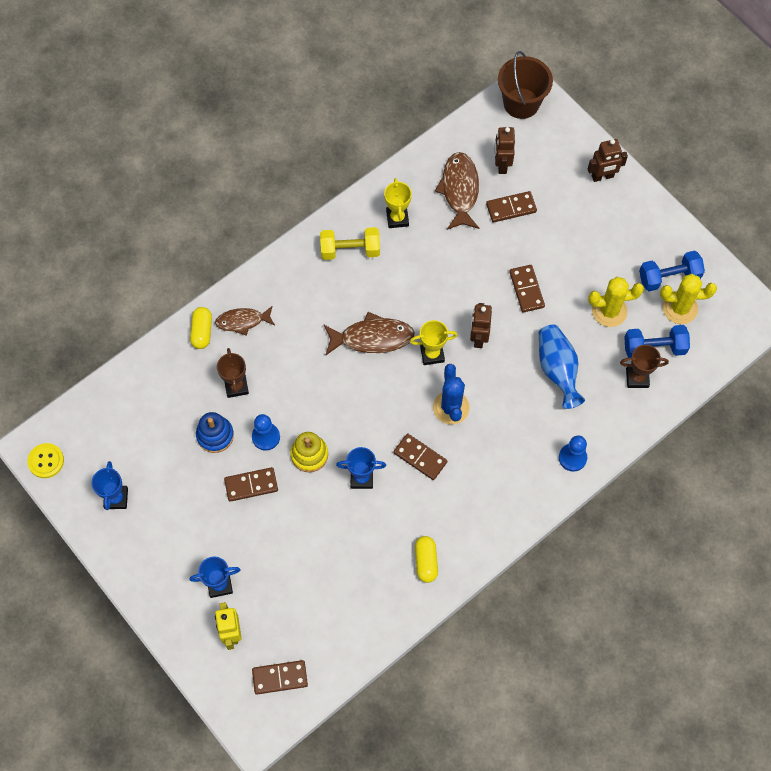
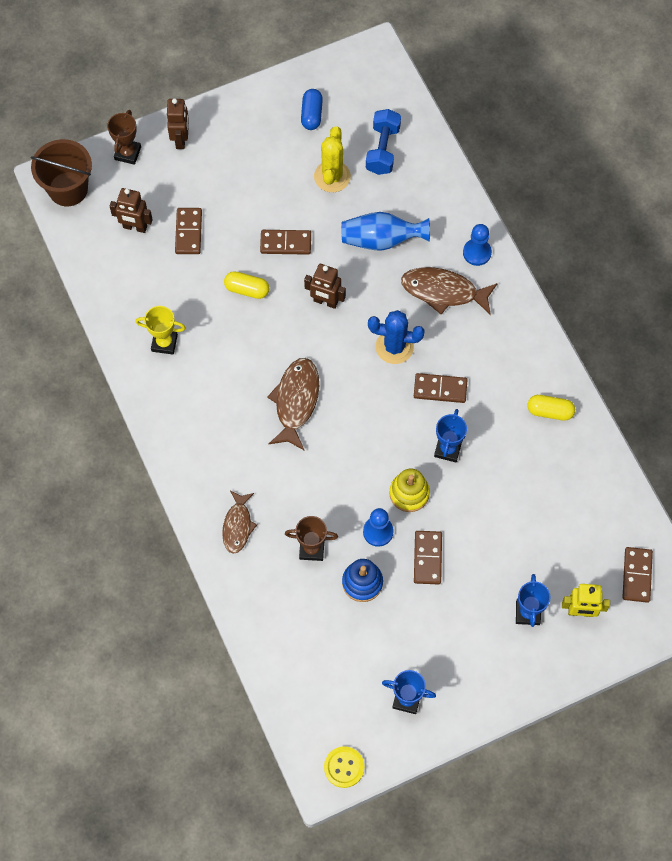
camera: 75 degrees left, 0 degrees up
yellow capsule [190,307,212,349] -> yellow capsule moved to [224,271,269,299]
yellow dumbbell [320,227,380,260] -> none
brown domino [393,433,447,480] -> brown domino turned 45 degrees clockwise [414,373,467,403]
yellow trophy [410,320,457,365] -> none
brown fish [435,152,479,230] -> brown fish moved to [401,267,498,315]
brown trophy [620,345,669,388] -> brown trophy moved to [107,110,141,165]
blue dumbbell [639,251,705,291] -> blue capsule [301,89,323,130]
yellow cactus [660,274,717,324] -> none

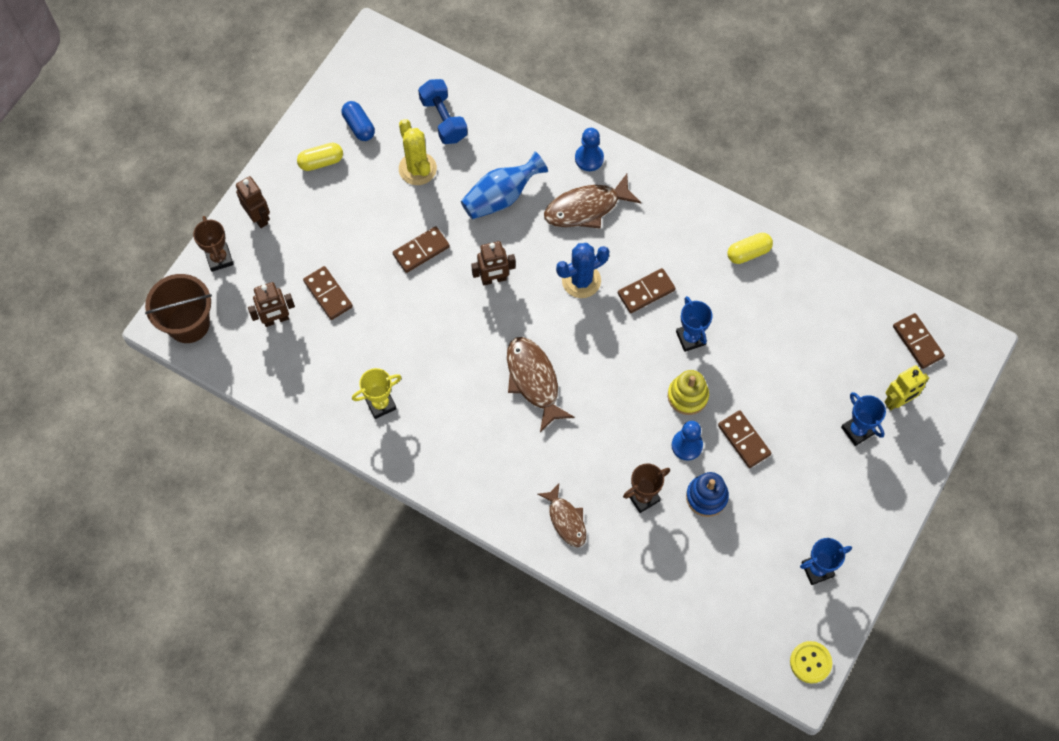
camera: 35 degrees left, 0 degrees up
yellow capsule [224,271,269,299] -> yellow capsule moved to [297,143,343,171]

